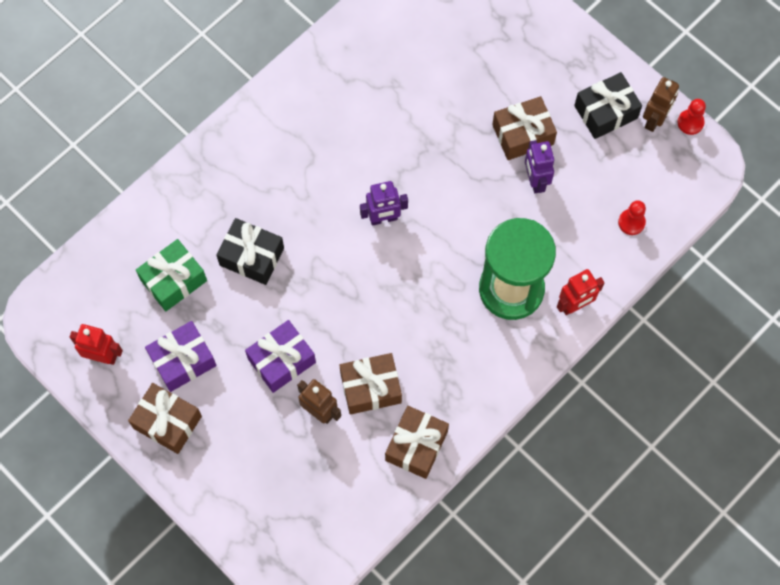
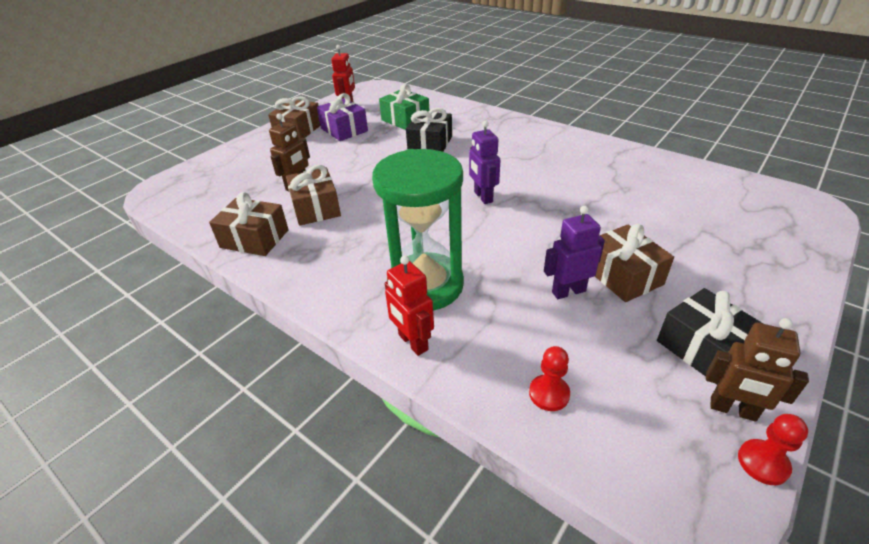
camera: 85 degrees right, 30 degrees down
purple gift [245,320,316,393] -> none

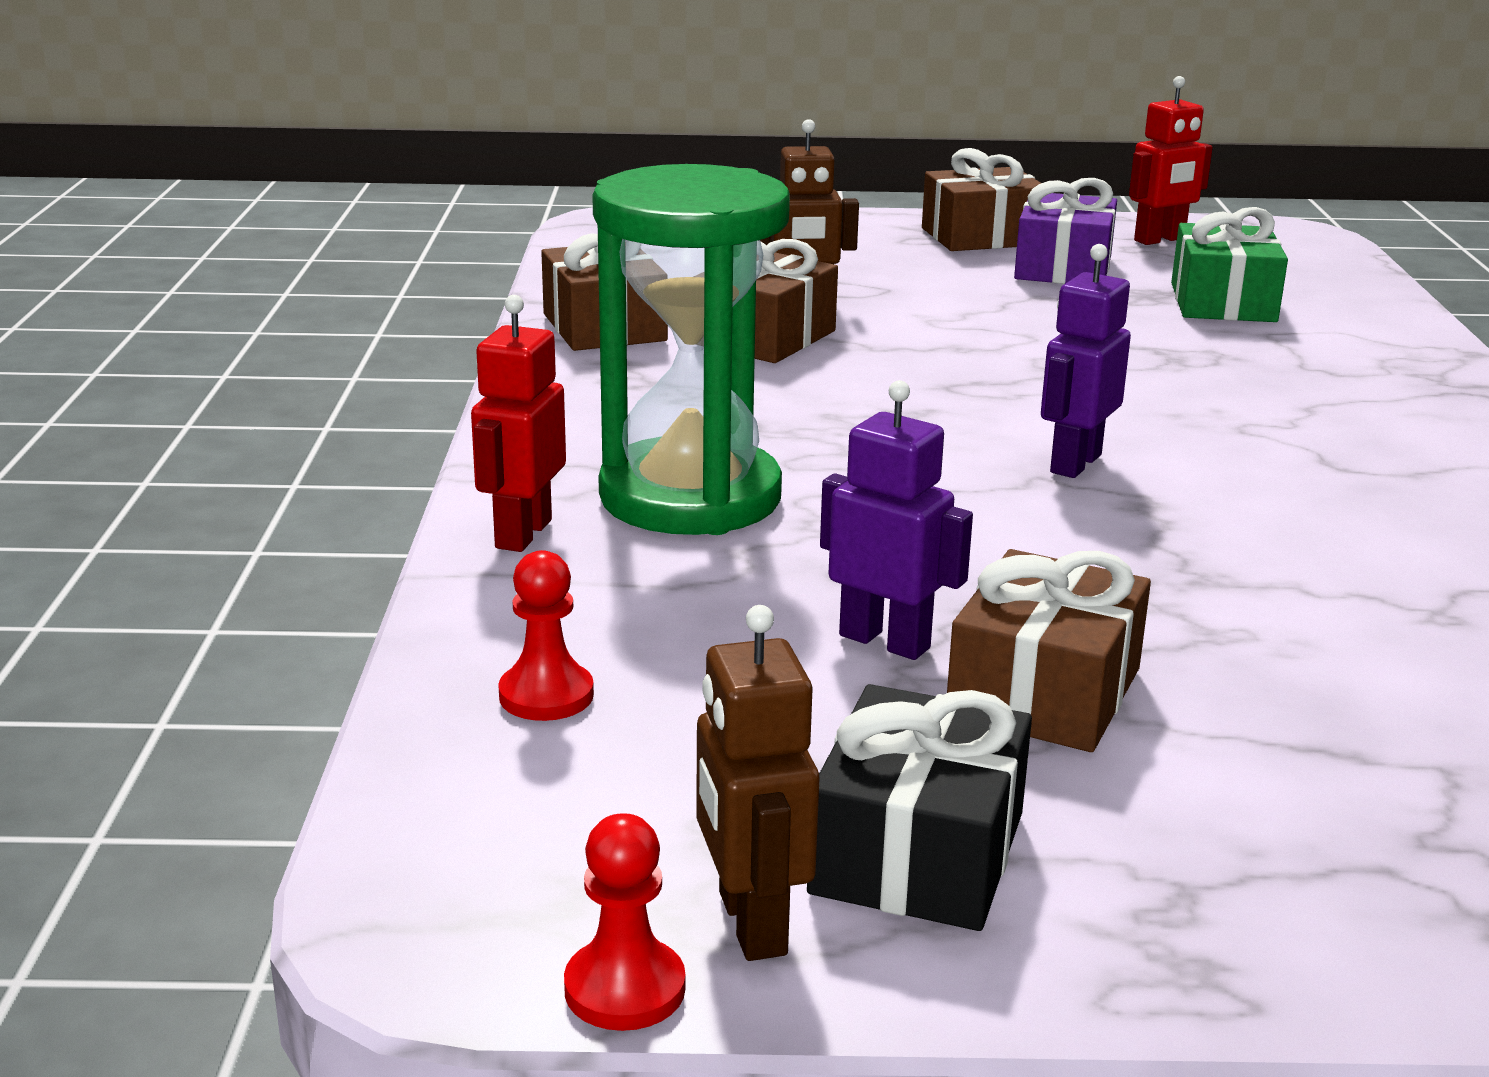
camera: 50 degrees right, 15 degrees down
black gift [406,108,452,152] -> none

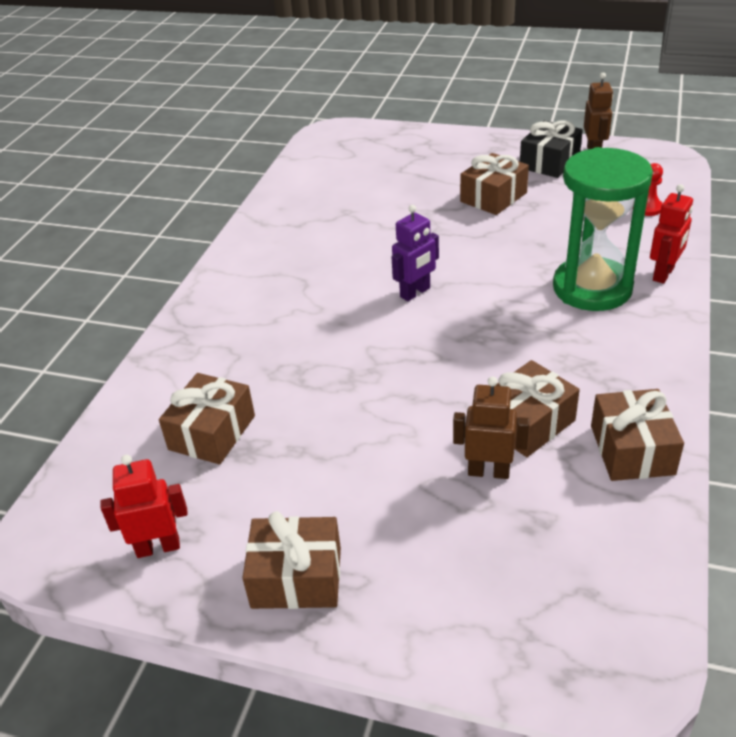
camera: 160 degrees left, 15 degrees up
red pawn [564,813,686,1031] -> none
purple robot [820,380,973,660] -> none
purple gift [1014,178,1117,284] -> none
green gift [1171,207,1288,322] -> brown gift [159,373,255,464]

